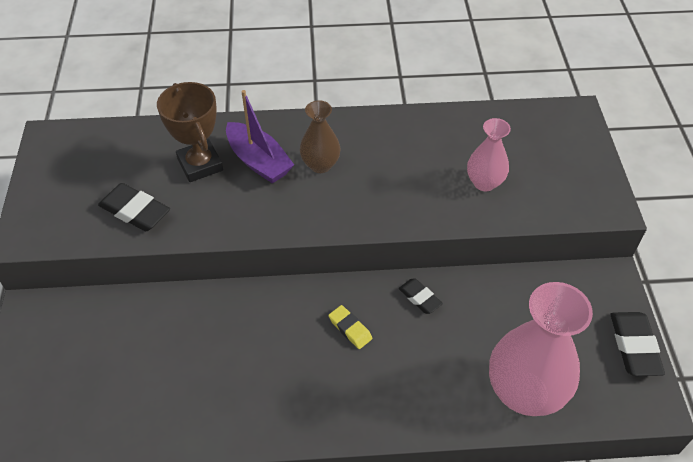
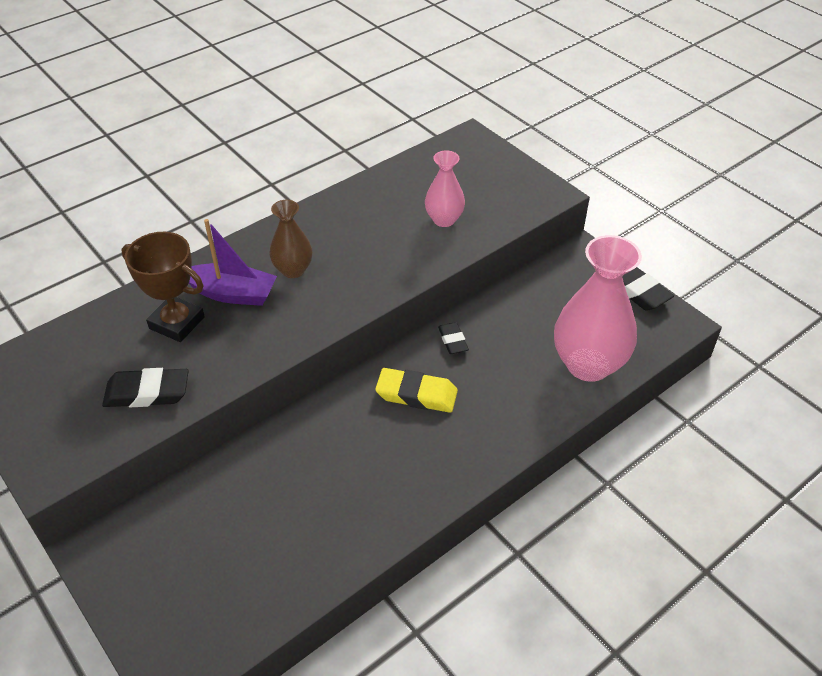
camera: 35 degrees left, 5 degrees down
yellow eraser [328,305,372,349] -> yellow eraser [375,368,458,413], size x1.65
black eraser [399,278,443,314] -> black eraser turned 60 degrees clockwise [438,322,469,354]

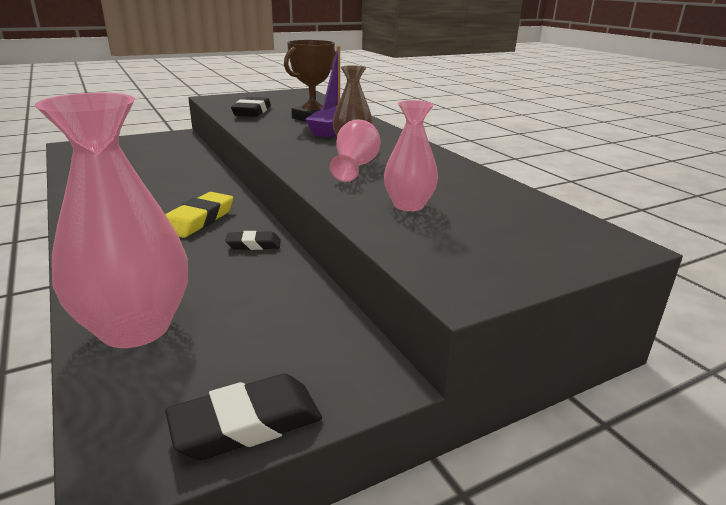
camera: 100 degrees right, 20 degrees down
none -> pink vase [330,119,380,182]

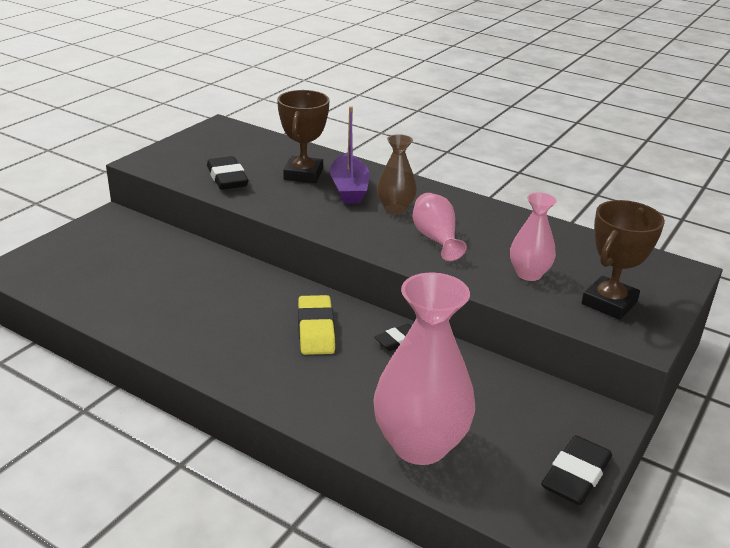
camera: 30 degrees left, 5 degrees up
none -> brown trophy [582,200,665,320]

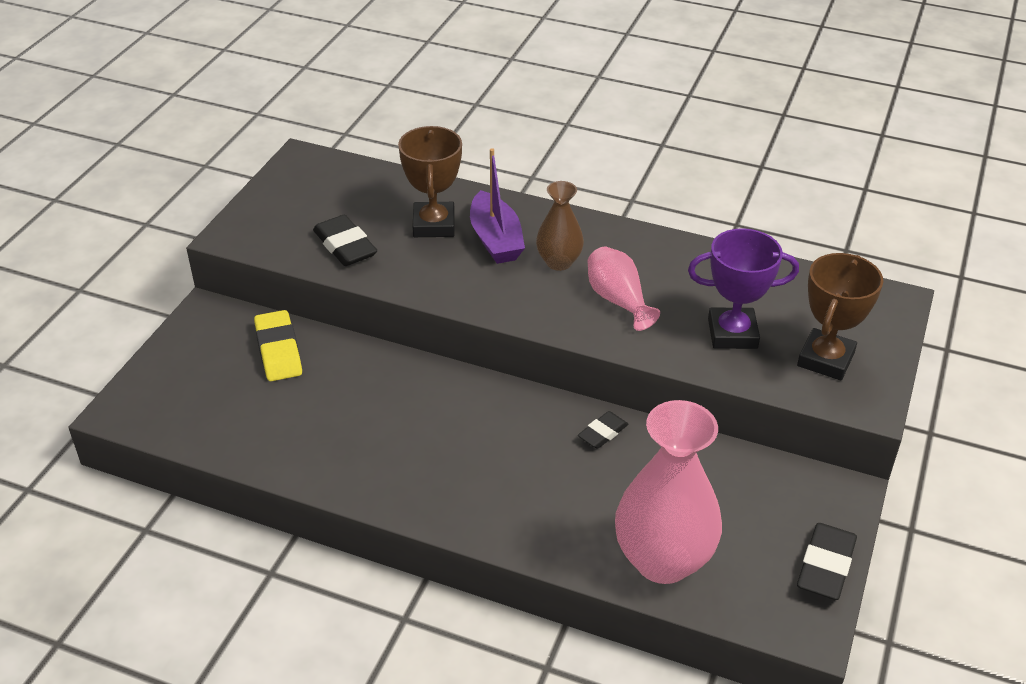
camera: 10 degrees left, 10 degrees up
yellow eraser [298,295,335,355] -> yellow eraser moved to [254,310,302,381]
pink vase [510,192,557,281] -> purple trophy [688,228,799,349]

